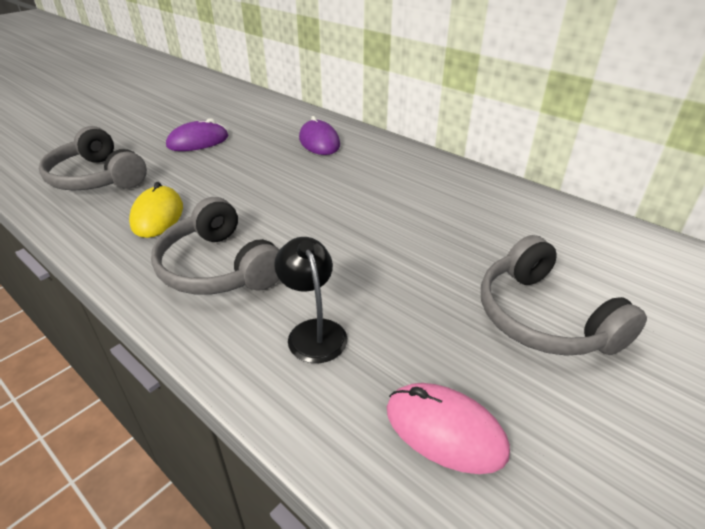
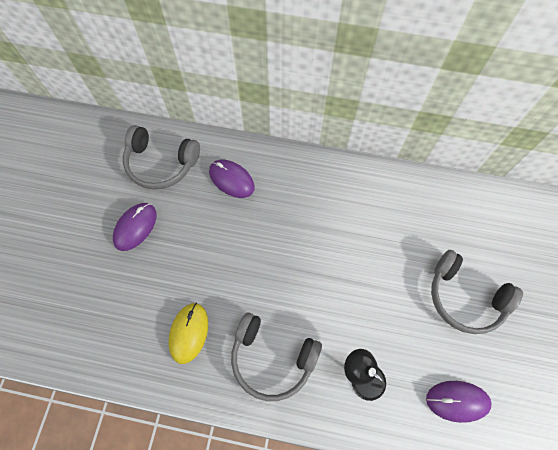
camera: 30 degrees left, 30 degrees up
grey headphones [39,126,147,191] -> grey headphones moved to [123,125,200,190]
yellow mouse [129,182,183,238] -> yellow mouse turned 45 degrees clockwise [168,303,208,364]
pink mouse [387,383,510,474] -> purple mouse [426,381,492,423]

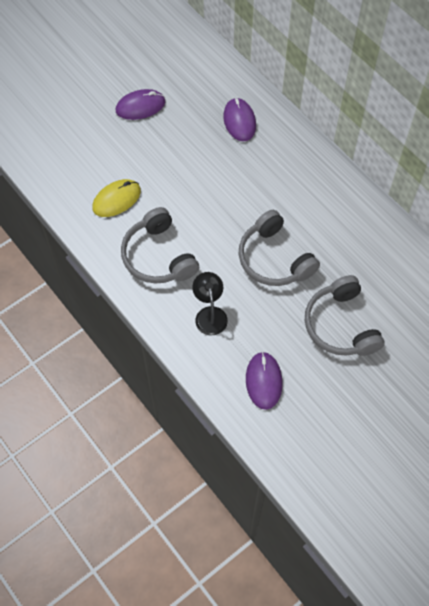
camera: 40 degrees right, 5 degrees down
grey headphones [123,125,200,190] -> grey headphones moved to [239,210,320,286]
purple mouse [426,381,492,423] -> purple mouse turned 45 degrees clockwise [246,352,283,410]

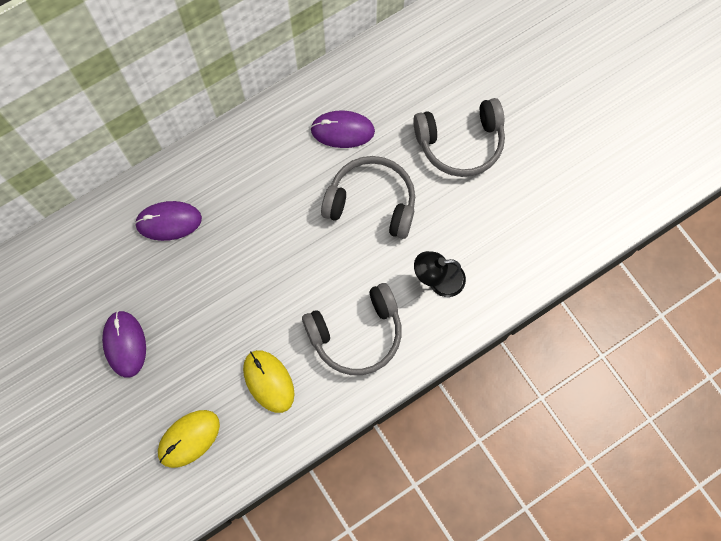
camera: 85 degrees left, 10 degrees up
grey headphones [239,210,320,286] -> grey headphones turned 135 degrees counterclockwise [321,156,415,239]
purple mouse [246,352,283,410] -> purple mouse moved to [310,110,375,148]
none -> yellow mouse [158,410,220,468]

